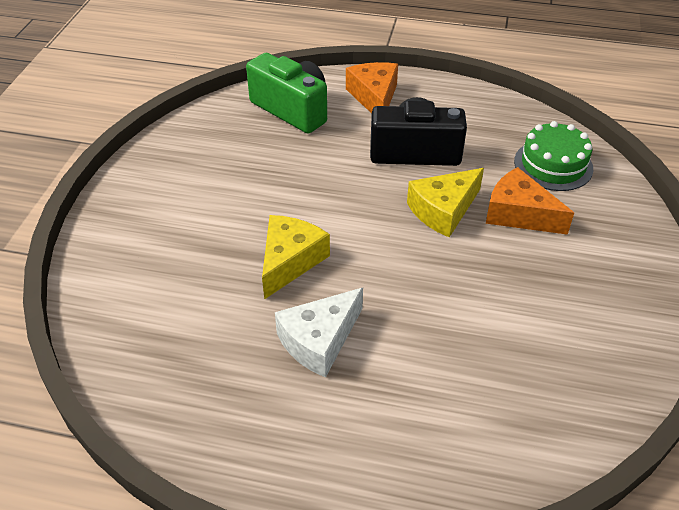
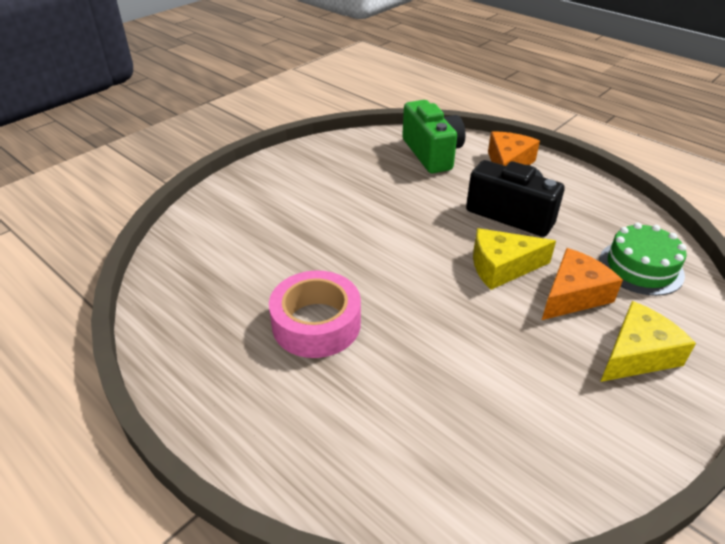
camera: 30 degrees right, 5 degrees down
yellow cheese [262,215,330,300] -> yellow cheese moved to [600,301,696,382]
white cheese [275,288,363,378] -> pink tape [269,271,361,358]
orange cheese [486,167,574,235] -> orange cheese turned 75 degrees clockwise [542,248,623,320]

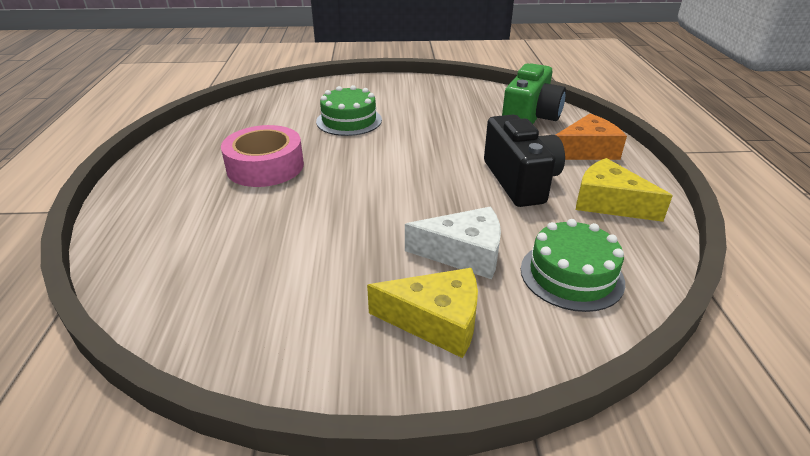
camera: 45 degrees right, 5 degrees down
yellow cheese [473,228,556,290] -> yellow cheese moved to [576,158,673,222]
orange cheese [542,248,623,320] -> white cheese [405,207,501,279]
none -> green cake [316,85,382,136]

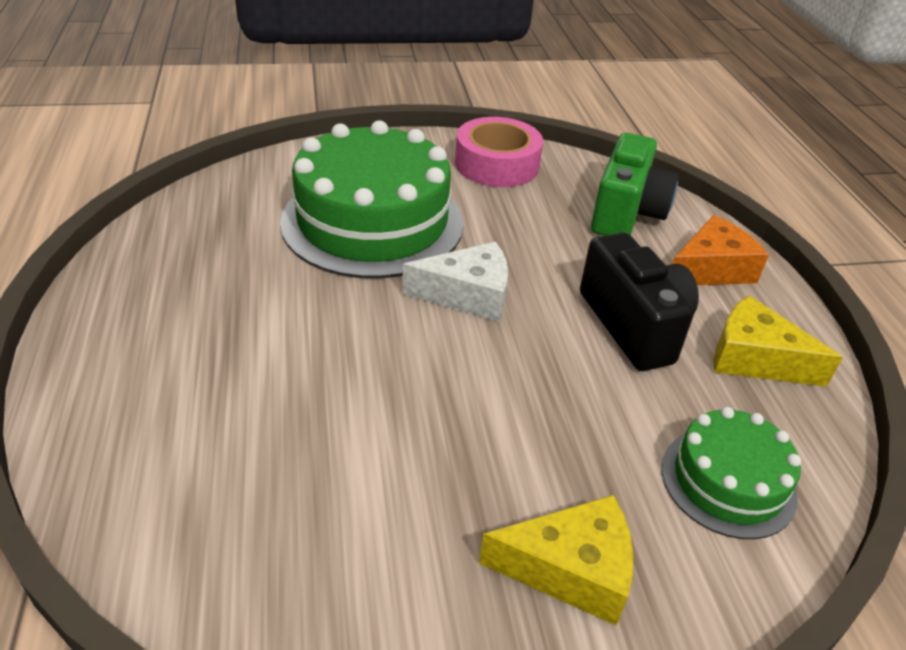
camera: 10 degrees left, 5 degrees up
pink tape [221,125,304,187] -> pink tape moved to [455,117,543,187]
green cake [316,85,382,136] -> green cake [280,121,464,279], size x1.90
white cheese [405,207,501,279] -> white cheese moved to [402,242,508,322]

